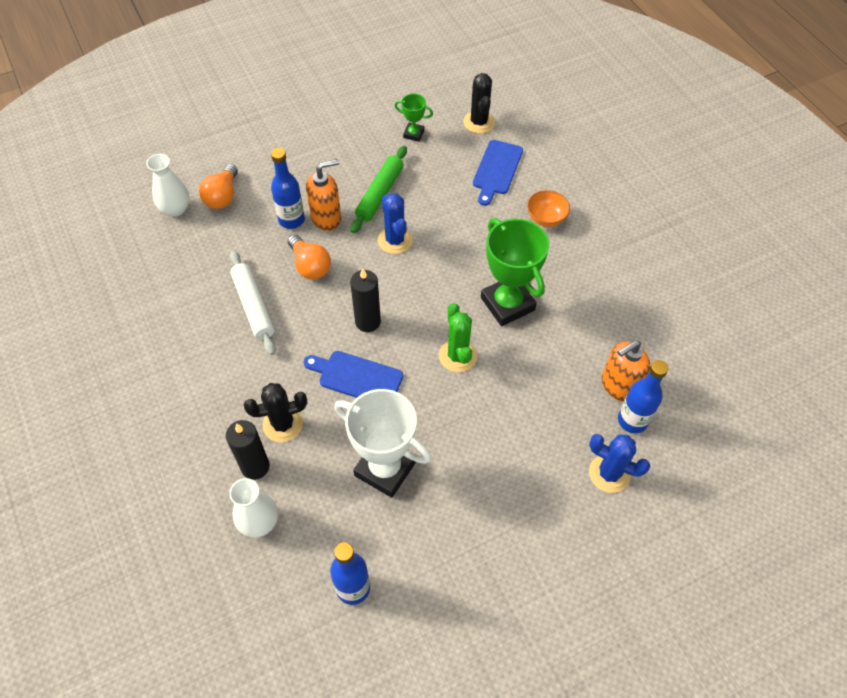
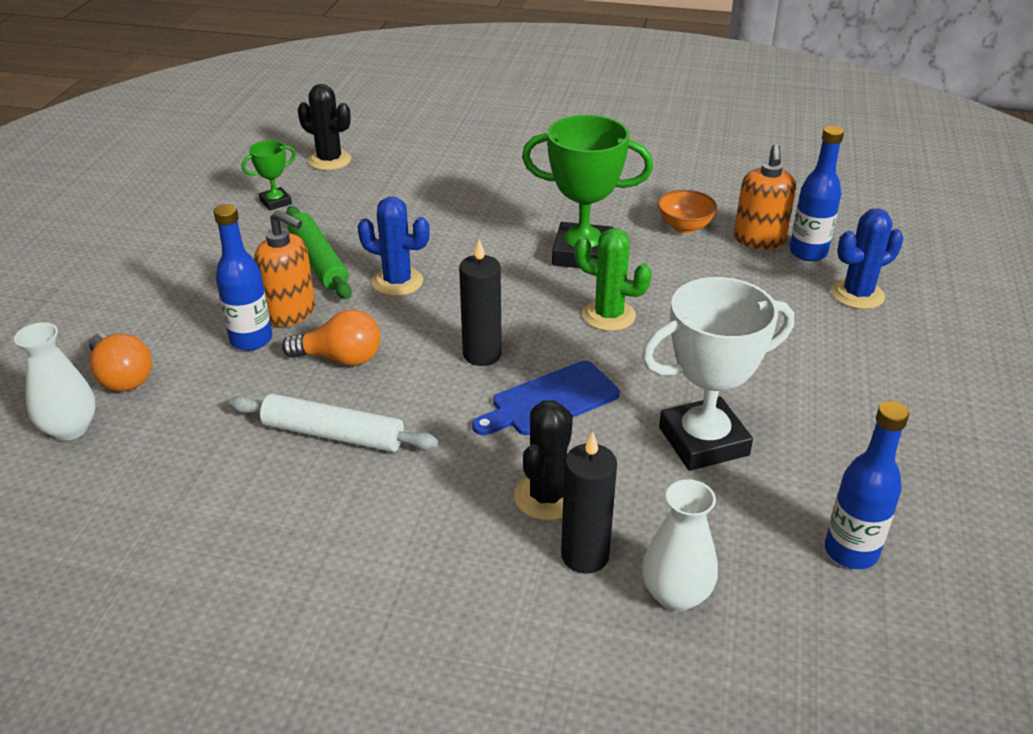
camera: 50 degrees left, 20 degrees down
orange soap dispenser [306,159,341,231] -> orange soap dispenser turned 105 degrees clockwise [254,210,315,327]
blue cutting board [473,140,523,206] -> none
orange bowl [527,190,570,227] -> orange bowl moved to [658,190,717,233]

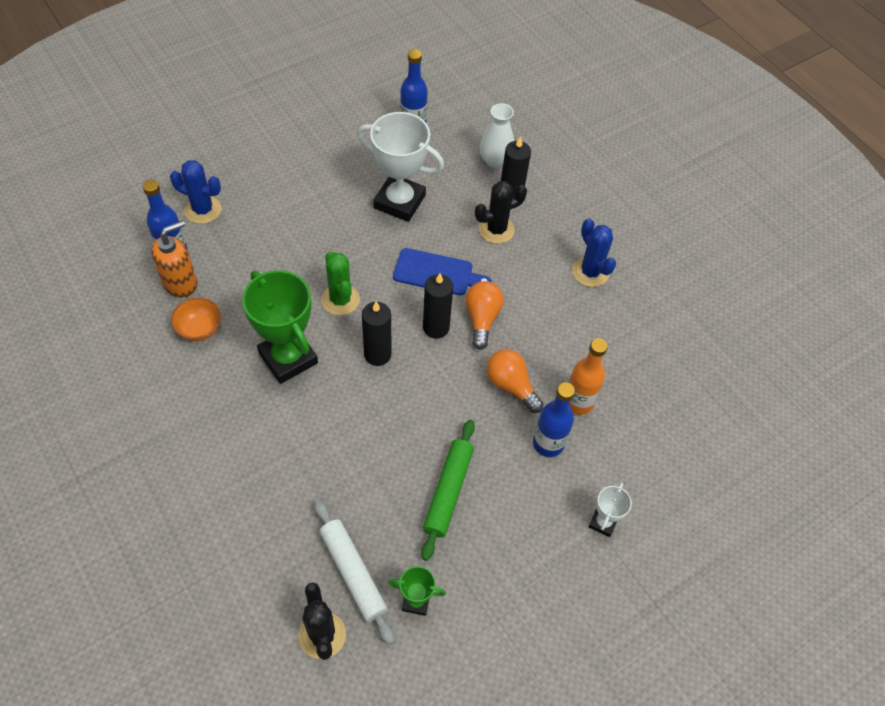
camera: 140 degrees left, 20 degrees up
white vase [14,322,96,441] -> none
orange light bulb [89,333,152,391] -> orange light bulb moved to [465,281,504,350]
white rolling pin [229,394,438,452] -> white rolling pin moved to [314,500,394,645]
orange soap dispenser [254,210,315,327] -> none
blue cactus [357,197,430,296] -> blue cactus moved to [572,219,616,287]
none -> black candle [362,302,392,366]
none -> orange bottle [568,338,608,415]
none -> white trophy [589,482,632,537]

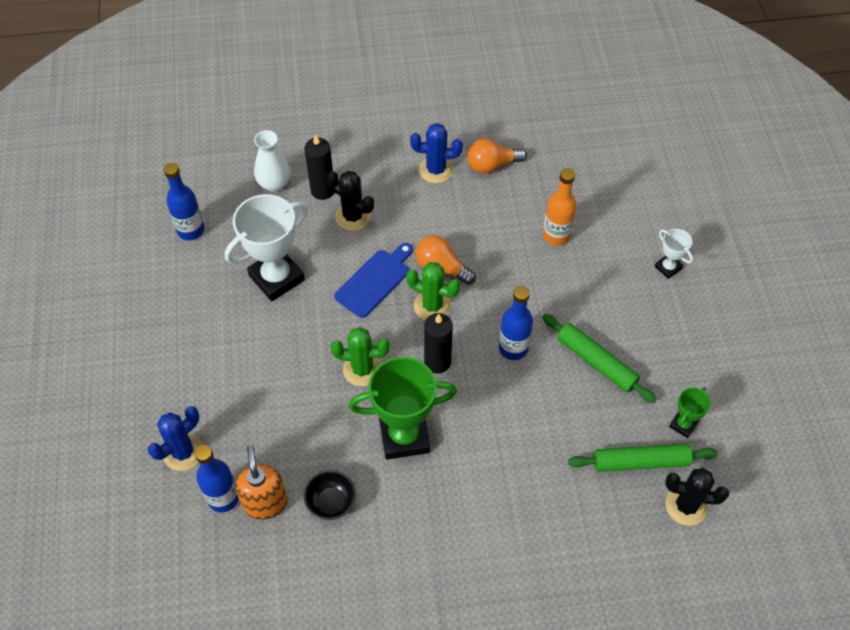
camera: 60 degrees left, 0 degrees up
orange bowl [171,297,221,341] -> black bowl [303,470,356,520]
white rolling pin [314,500,394,645] -> green rolling pin [568,444,717,472]
black candle [423,273,453,339] -> green cactus [406,262,460,320]
black cactus [475,181,527,244] -> black cactus turned 60 degrees counterclockwise [327,171,374,231]
orange light bulb [487,349,543,413] -> orange light bulb moved to [467,139,527,174]
blue bottle [533,382,575,457] -> blue bottle moved to [499,286,533,360]

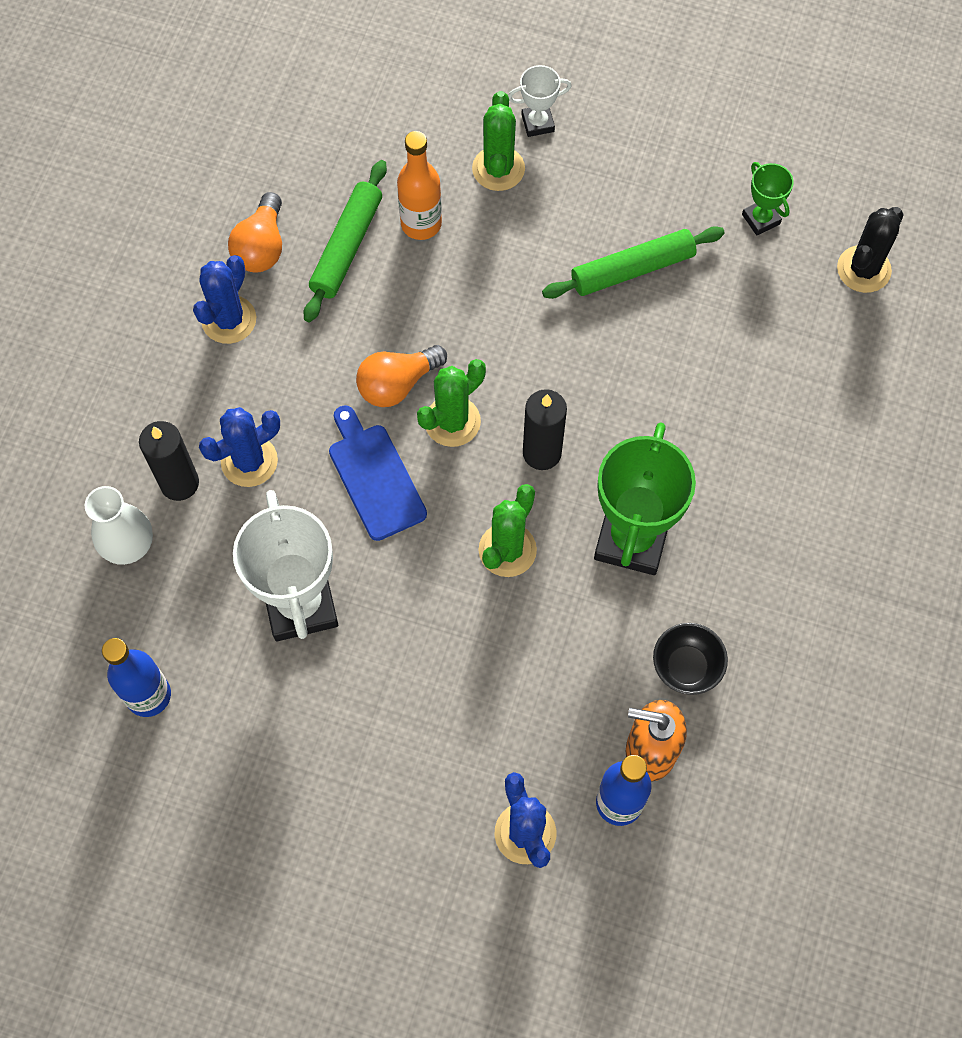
camera: 65 degrees left, 10 degrees up
black cactus [327,171,374,231] -> blue cactus [199,407,280,487]
blue bottle [499,286,533,360] -> none
green rolling pin [568,444,717,472] -> green rolling pin moved to [304,160,387,322]
none -> green cactus [472,91,525,191]

